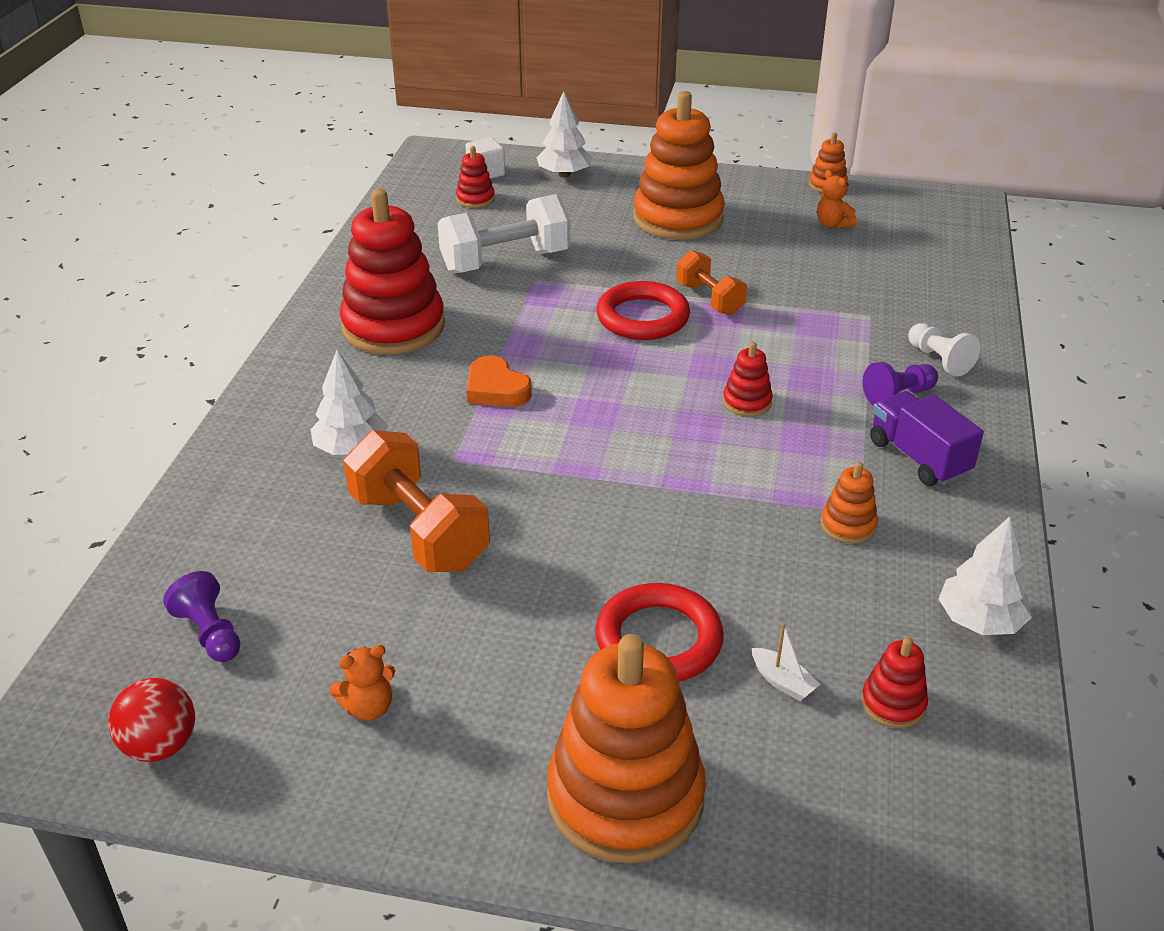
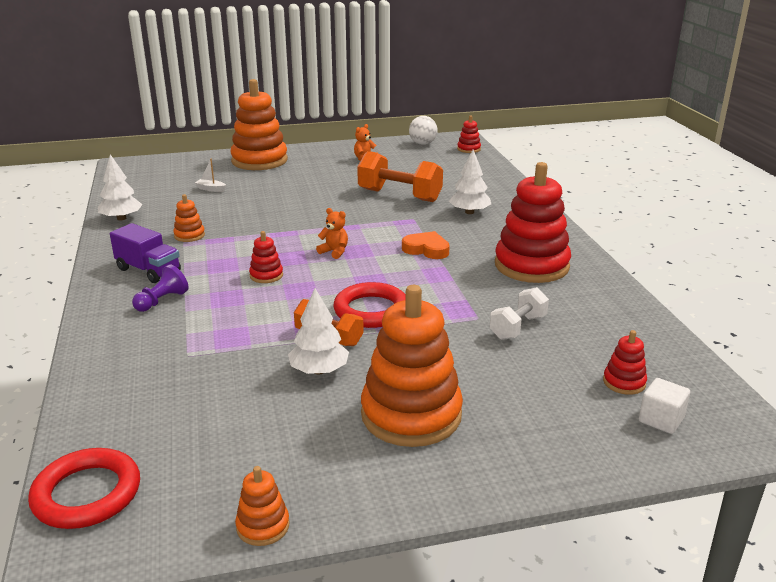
camera: 155 degrees right, 10 degrees down
red ball [108,678,195,762] -> white ball [409,116,438,145]
purple pawn [163,571,241,662] -> none
white dumbbell [437,194,571,273] -> white dumbbell [490,287,549,340], size x0.60
white tree [536,91,592,177] -> white tree moved to [288,288,349,374]
red ring [595,583,724,681] -> red ring moved to [28,448,140,529]
orange teddy bear [817,170,857,229] -> orange teddy bear moved to [316,208,348,259]
red stacking toy [861,637,928,728] -> red stacking toy moved to [457,115,481,153]
white pawn [908,323,980,377] -> none

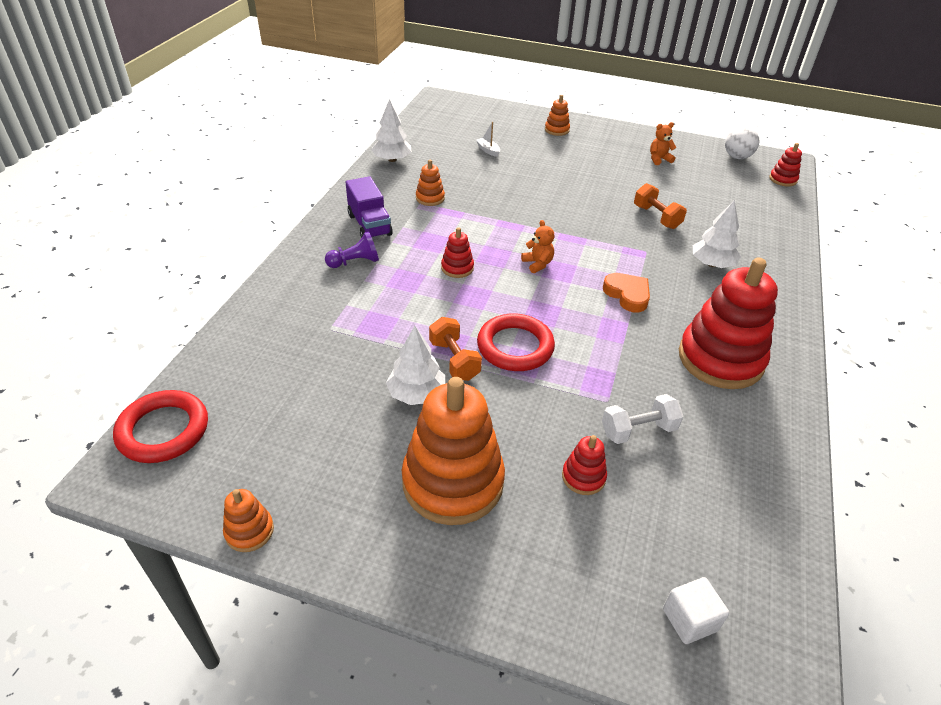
camera: 30 degrees right, 15 degrees up
orange stacking toy [231,79,288,170] -> orange stacking toy [545,95,570,136], size x0.44
orange dumbbell [357,151,443,202] -> orange dumbbell [634,183,687,229], size x0.60
red stacking toy [603,330,647,395] -> red stacking toy moved to [562,435,607,495]

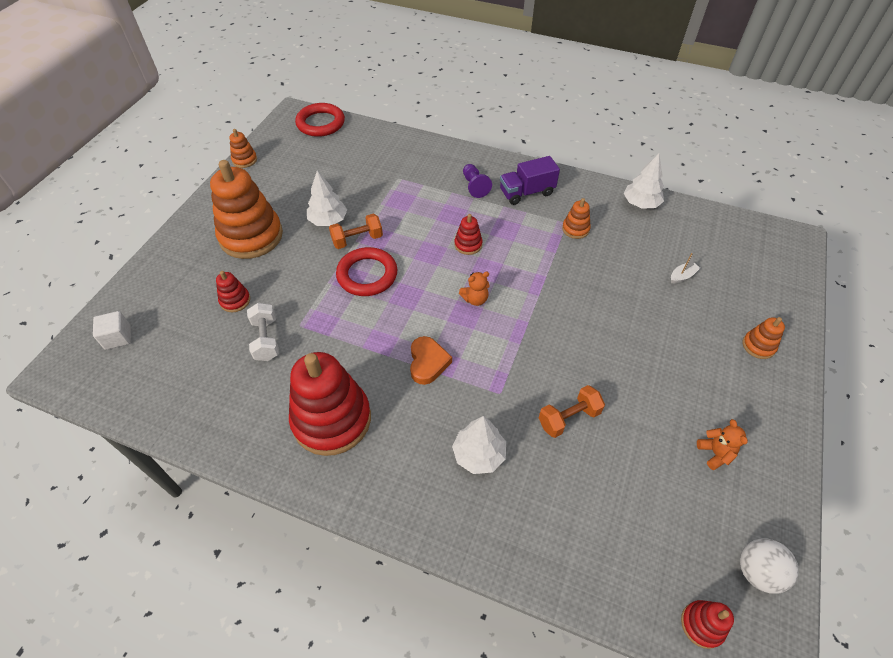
camera: 95 degrees right, 10 degrees up
orange heart [603,273,650,312] -> orange heart turned 60 degrees counterclockwise [410,336,452,385]

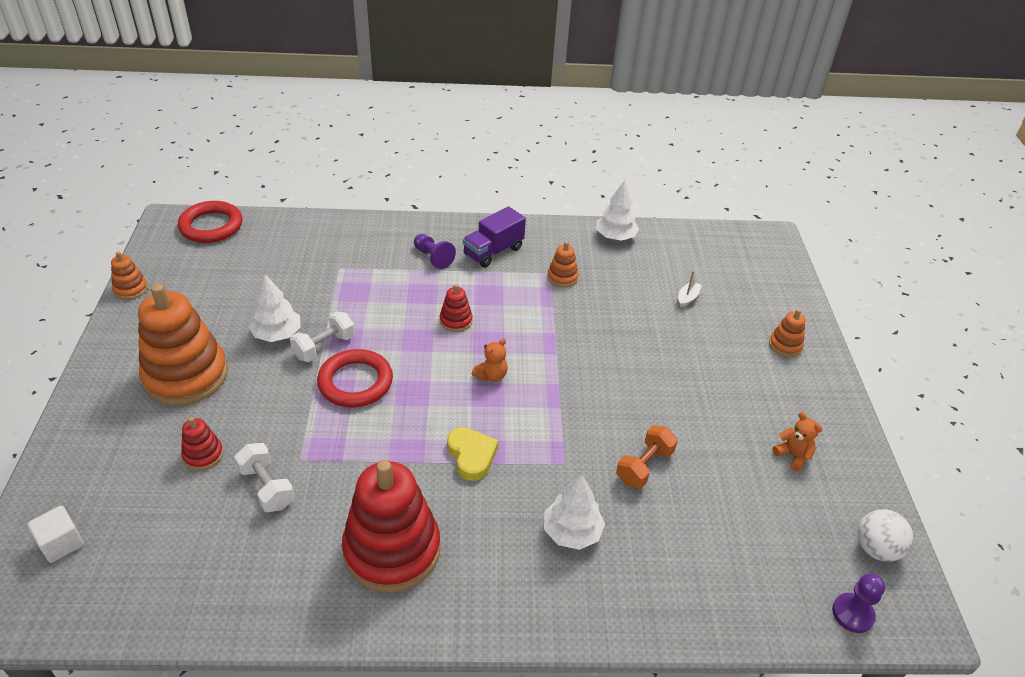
camera: 25 degrees left, 10 degrees down
orange dumbbell [329,214,383,249] -> white dumbbell [290,311,355,362]
orange heart [410,336,452,385] -> yellow heart [447,427,499,481]
red stacking toy [681,600,734,649] -> purple pawn [832,573,885,633]

